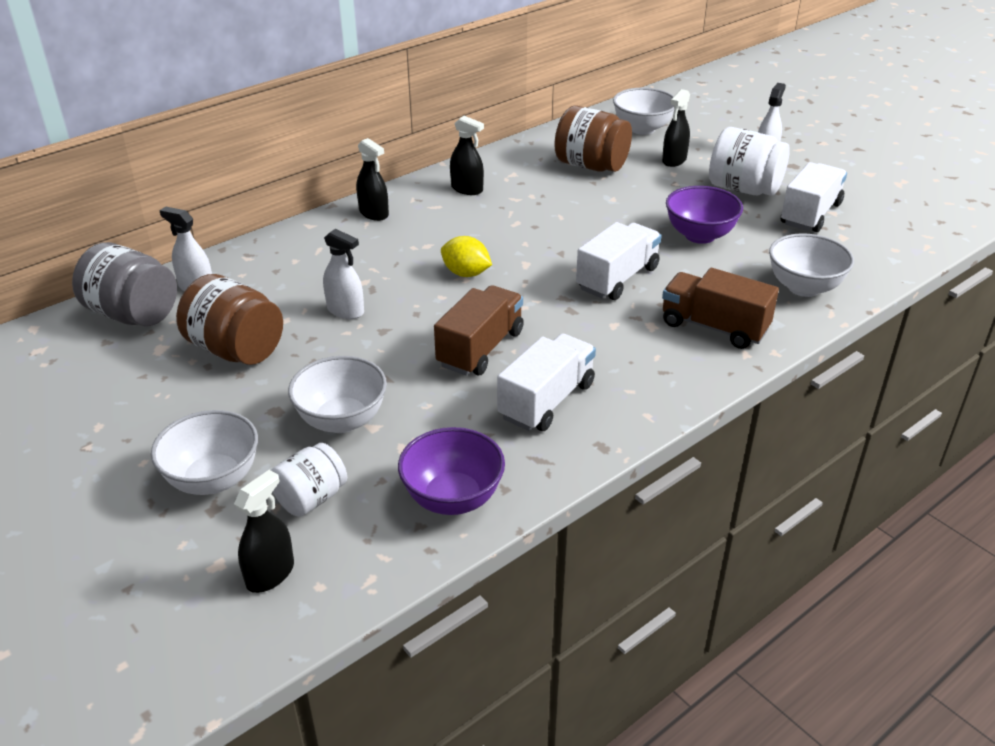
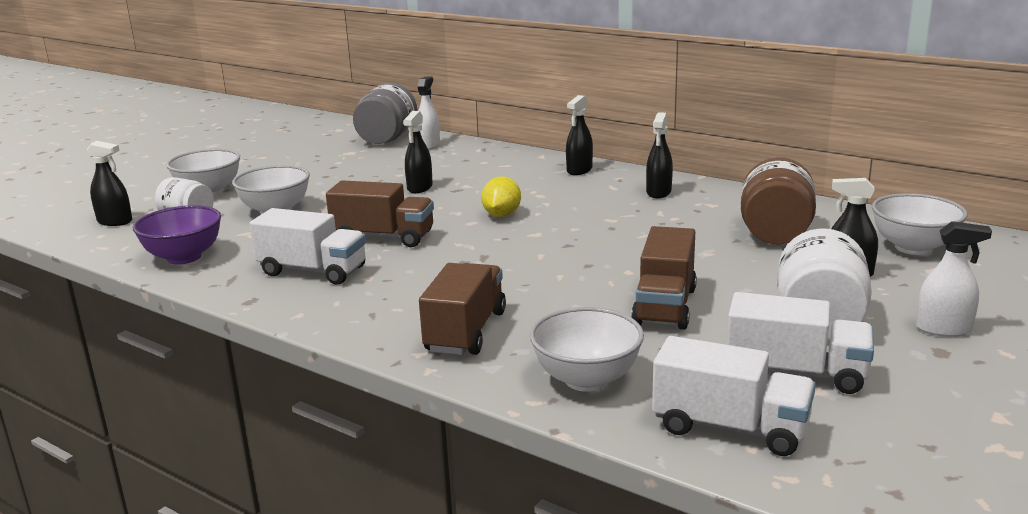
camera: 75 degrees right, 15 degrees down
brown jar [176,274,283,365] -> none
white spray bottle [323,229,364,319] -> black spray bottle [403,111,433,193]
white truck [576,222,661,300] -> white truck moved to [652,336,816,456]
purple bowl [666,186,743,244] -> brown truck [631,226,697,330]

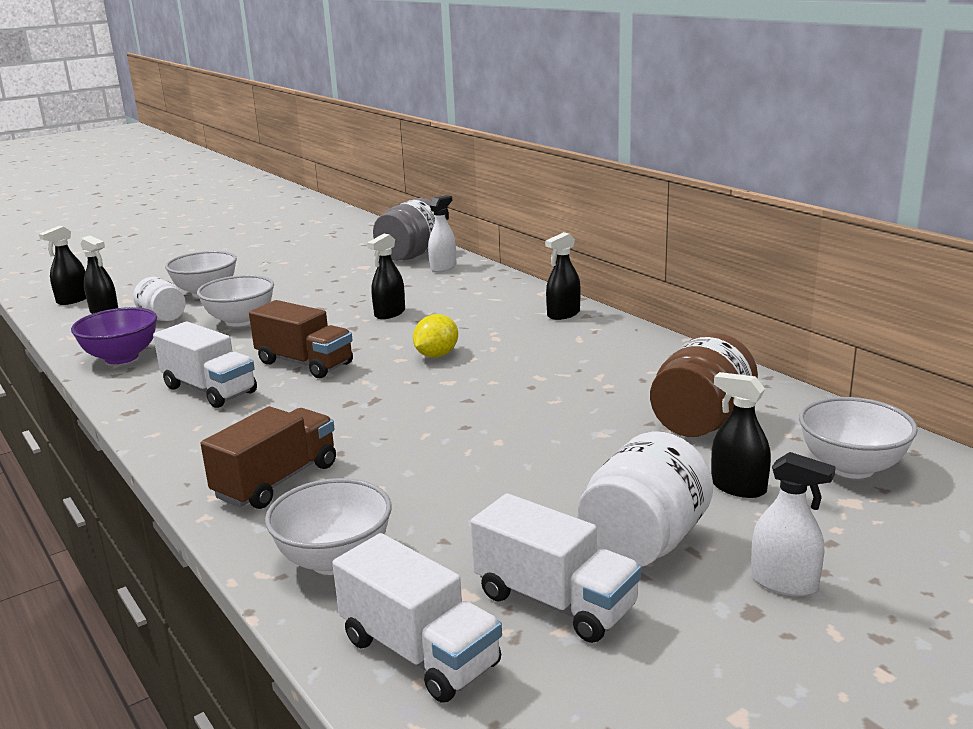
camera: 20 degrees right, 0 degrees up
brown truck [631,226,697,330] -> none
black spray bottle [646,112,673,198] -> black spray bottle moved to [39,226,86,305]

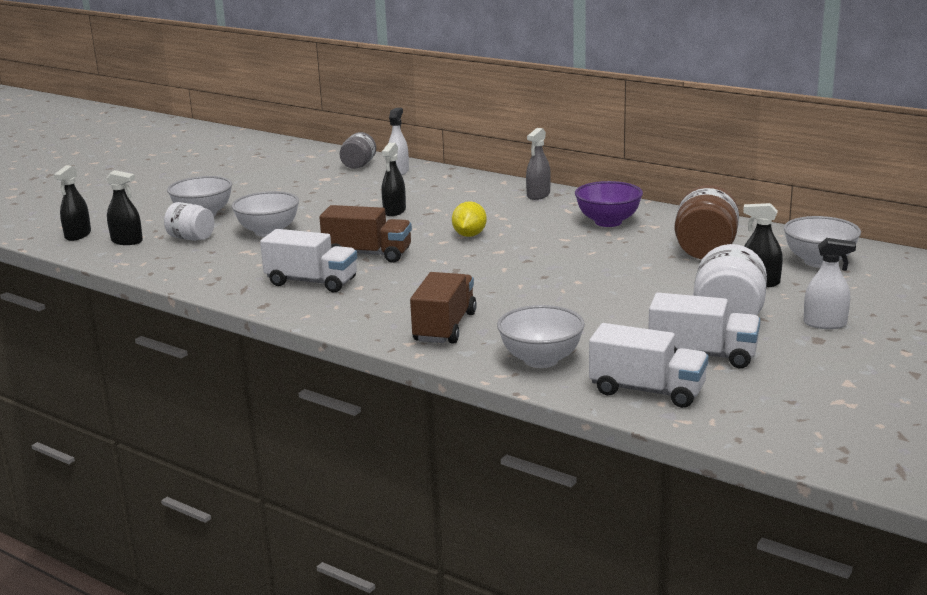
camera: 20 degrees left, 0 degrees up
purple bowl [71,307,157,364] -> purple bowl moved to [575,181,643,227]
grey jar [373,198,435,261] -> grey jar [339,132,376,169], size x0.63
black spray bottle [545,232,581,320] -> grey spray bottle [526,128,551,200]

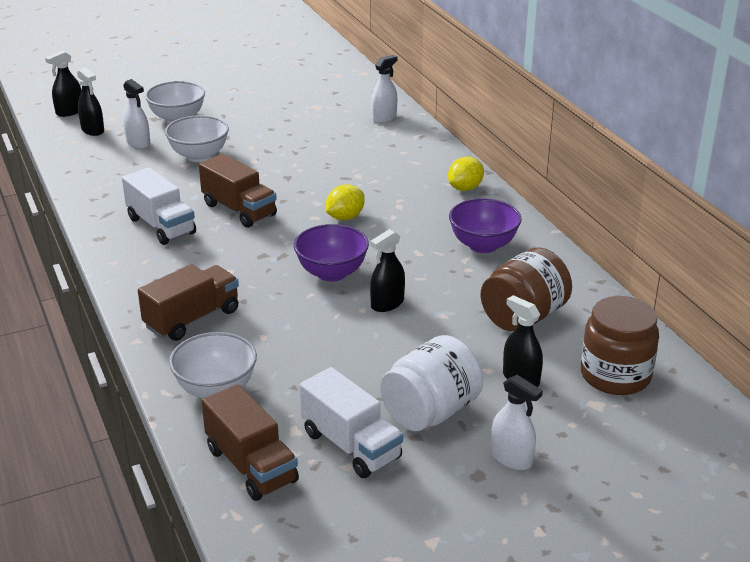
camera: 30 degrees right, 10 degrees up
white jar [164,202,214,241] -> white spray bottle [123,79,150,149]
grey jar [339,132,376,169] -> none
black spray bottle [381,143,406,216] -> black spray bottle moved to [370,229,405,312]
grey spray bottle [526,128,551,200] -> yellow lemon [448,157,484,191]
white truck [589,323,709,408] -> brown truck [201,384,299,501]
white bowl [784,216,861,268] -> brown jar [581,296,659,395]
none -> purple bowl [294,224,369,282]

